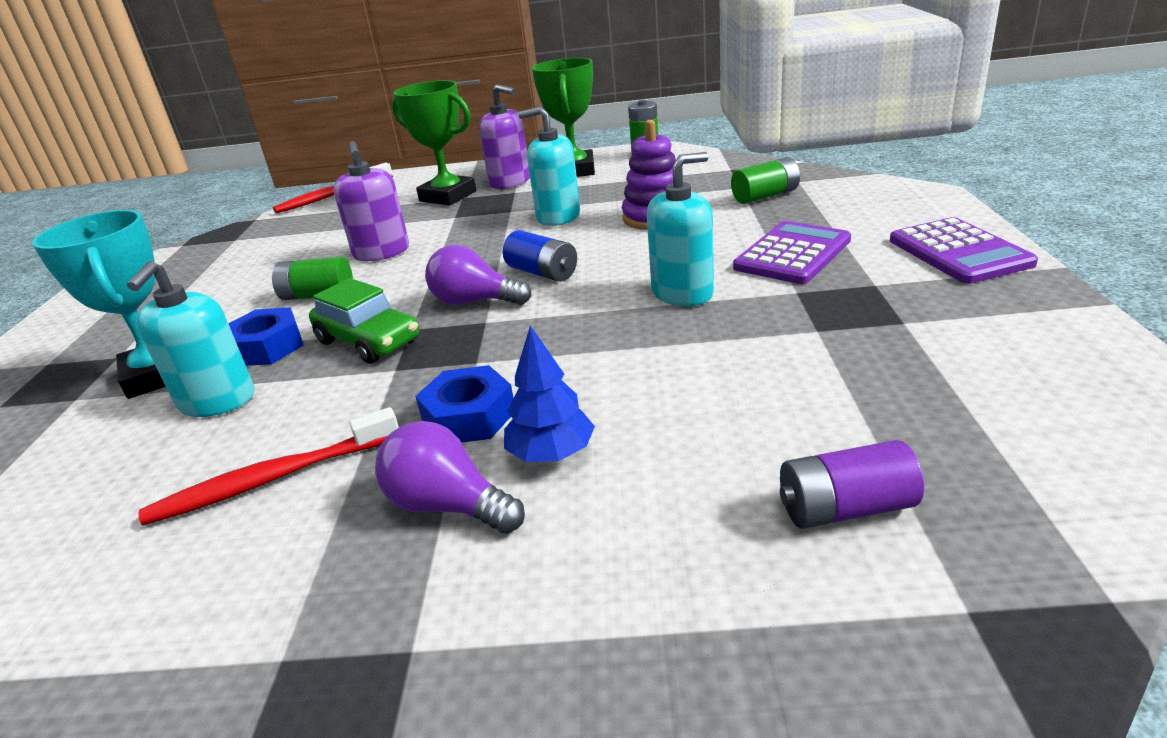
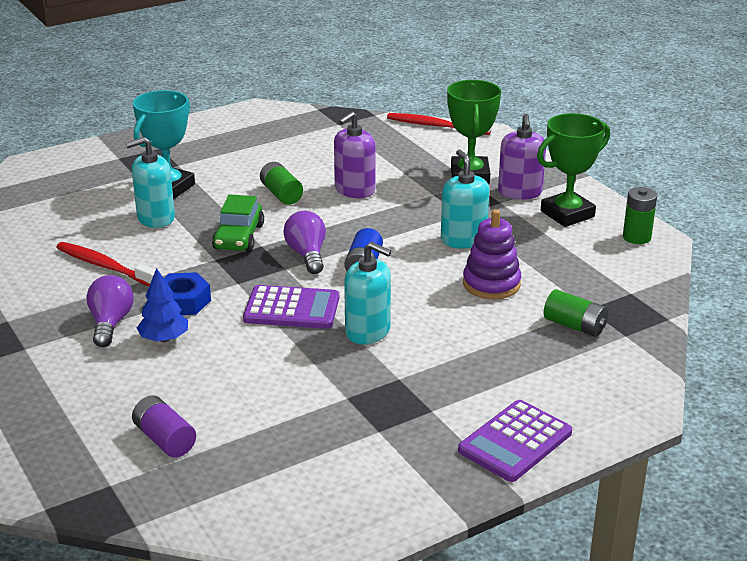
camera: 55 degrees right, 0 degrees up
blue nut [228,307,304,366] -> none
purple calculator [733,221,851,284] -> purple calculator moved to [243,285,339,329]

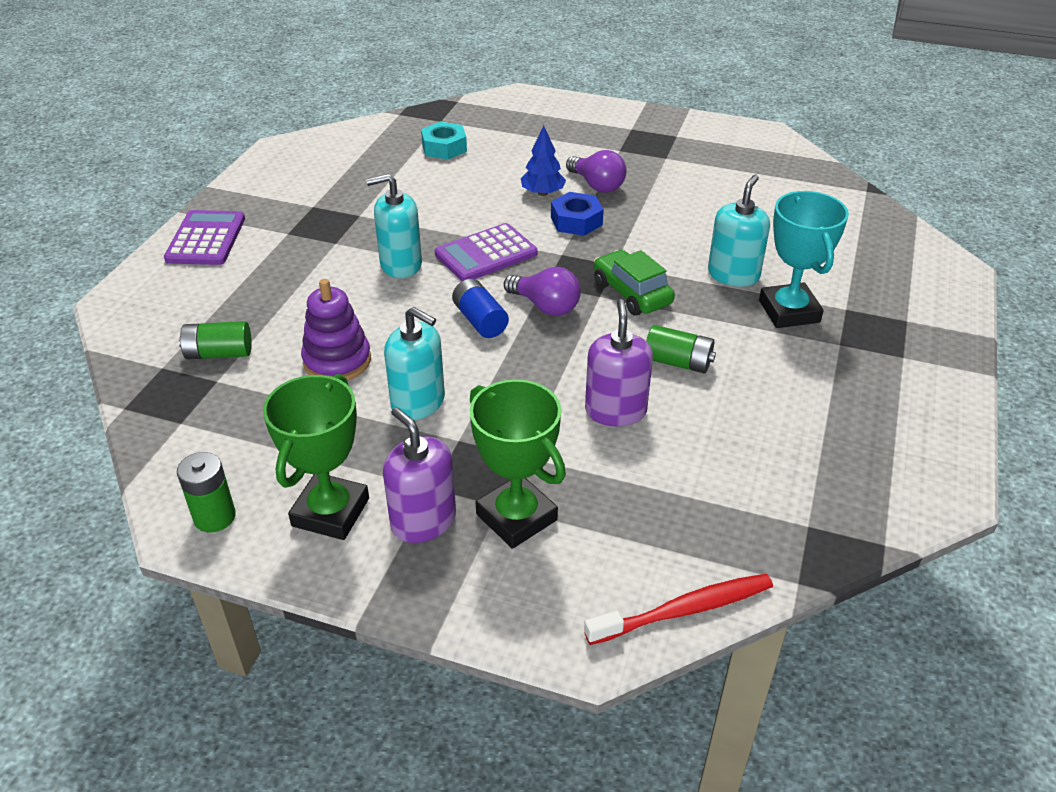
camera: 140 degrees right, 10 degrees up
red toothbrush [56,242,156,286] -> none
purple battery [132,395,196,458] -> turquoise nut [421,122,467,160]

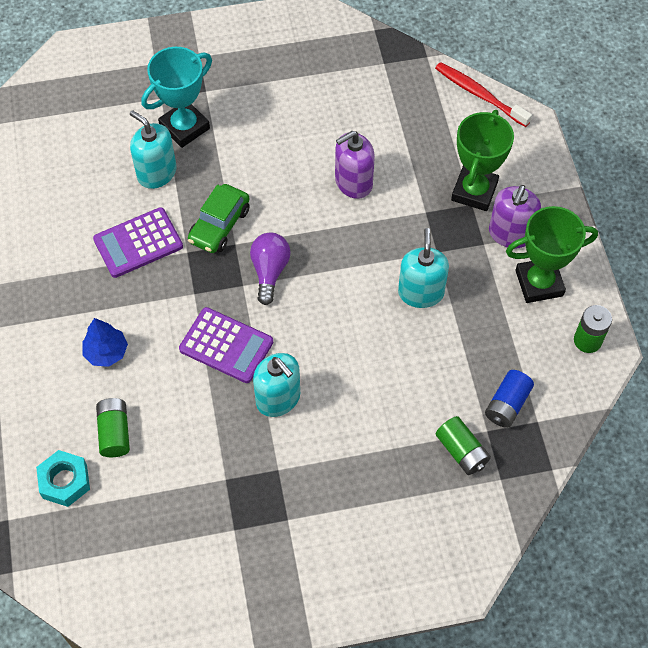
camera: 120 degrees left, 20 degrees up
purple calculator [164,210,245,265] -> purple calculator moved to [93,207,183,278]
purple stacking toy [301,279,371,381] -> none
blue battery [452,279,509,338] -> blue battery moved to [485,370,534,428]
blue nut [551,192,604,236] -> none
purple light bulb [566,150,626,193] -> none
green battery [646,325,716,373] -> green battery moved to [96,398,130,457]
turquoise soap dispenser [708,175,770,287] -> turquoise soap dispenser turned 45 degrees clockwise [130,110,177,189]

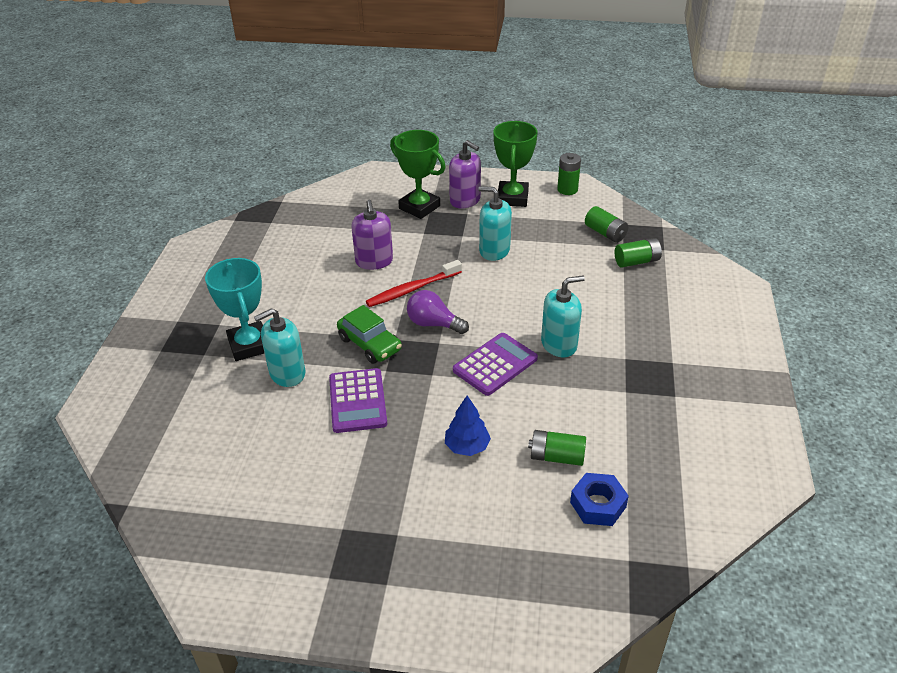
camera: 70 degrees left, 20 degrees down
turquoise nut [36,450,90,507] -> blue nut [570,473,629,526]
red toothbrush [435,62,532,127] -> red toothbrush moved to [366,260,462,307]
blue battery [485,370,534,428] -> green battery [585,206,628,243]

